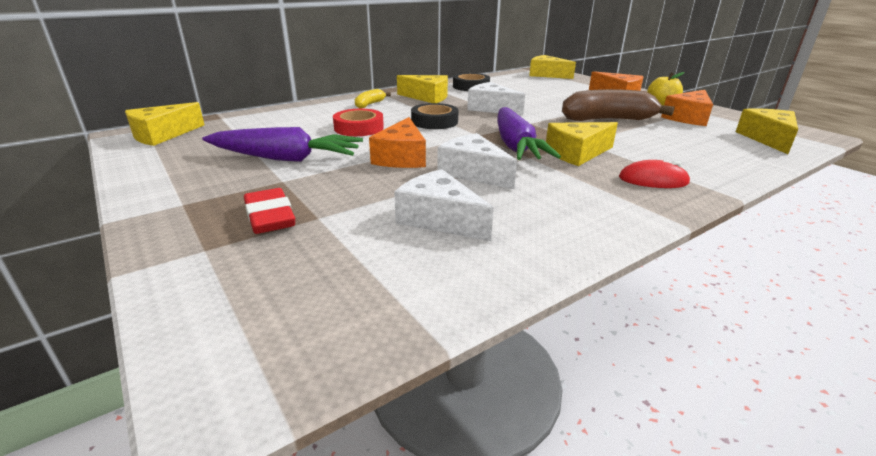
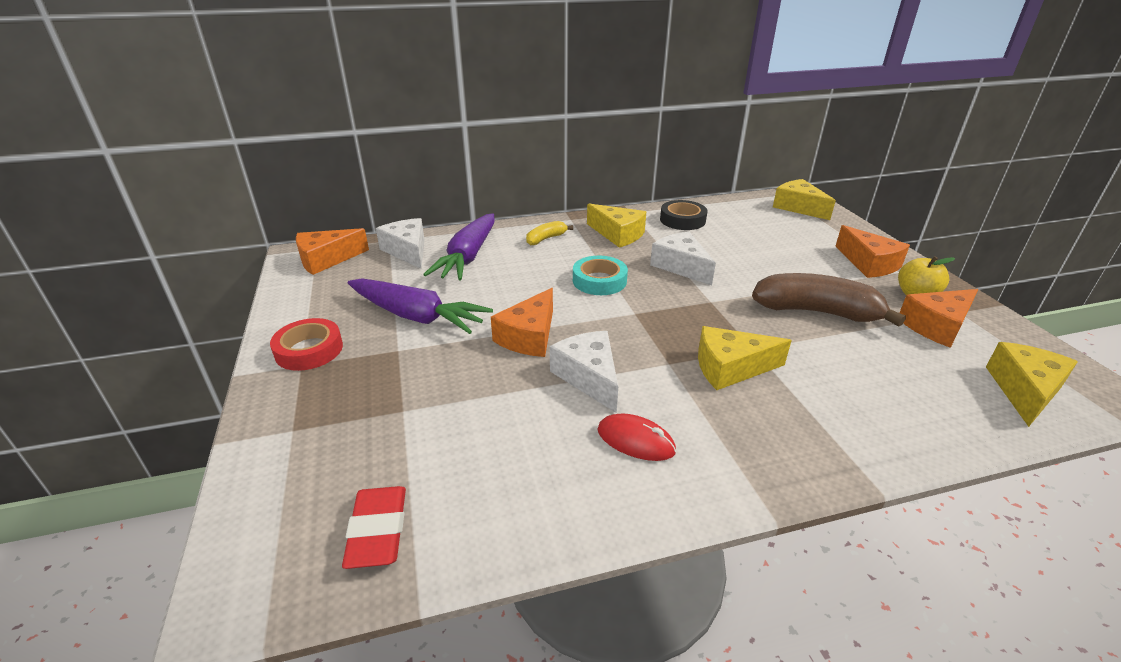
camera: 20 degrees right, 5 degrees up
yellow cheese [125,102,204,146] -> orange cheese [296,228,369,275]
red eraser [244,188,295,234] -> red eraser moved to [342,486,406,569]
red tape [333,109,384,136] -> red tape moved to [270,318,343,371]
white cheese [394,169,494,241] -> white cheese moved to [376,218,424,269]
black tape [411,103,459,129] -> turquoise tape [573,256,628,295]
purple carrot [497,107,561,160] -> purple carrot moved to [423,213,495,281]
red mouse [619,160,690,188] -> red mouse moved to [597,413,676,461]

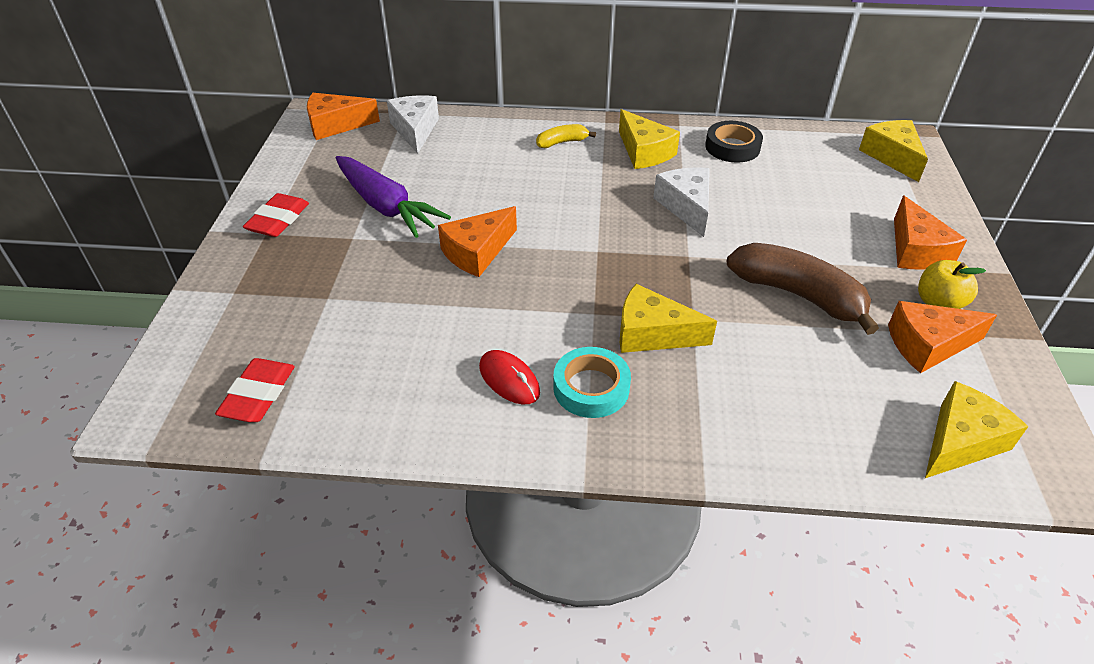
camera: 20 degrees right, 10 degrees up
red tape [270,318,343,371] -> red eraser [243,193,309,237]
purple carrot [423,213,495,281] -> none
white cheese [550,331,618,413] -> none
turquoise tape [573,256,628,295] -> turquoise tape moved to [553,347,631,418]

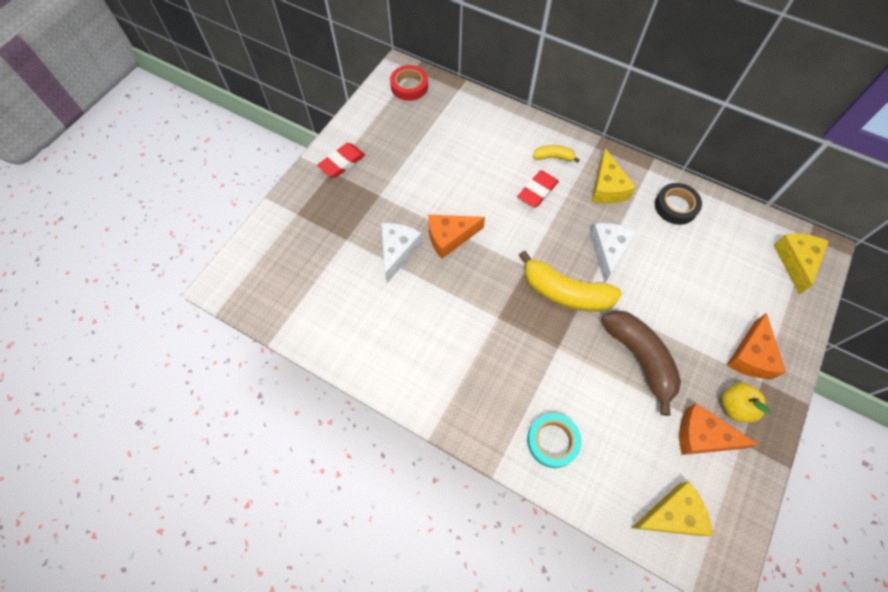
camera: 25 degrees right, 20 degrees up
red eraser [215,358,295,422] -> red eraser moved to [517,170,559,207]
orange cheese [307,93,380,140] -> red tape [390,65,428,101]
purple carrot [336,156,451,238] -> none
white cheese [387,95,439,154] -> white cheese moved to [381,223,422,283]
red mouse [479,350,540,405] -> none
turquoise tape [553,347,631,418] -> turquoise tape moved to [527,413,582,468]
yellow cheese [620,284,717,353] -> none
none -> yellow banana [519,251,622,312]

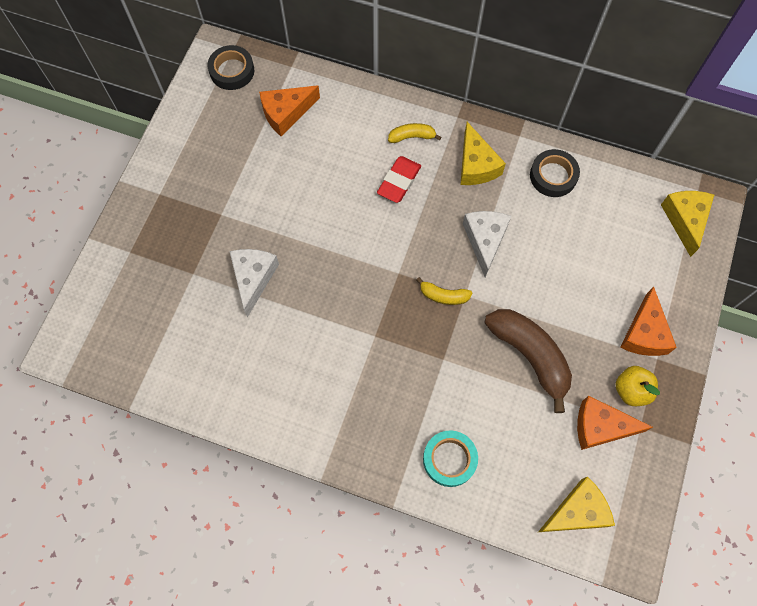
camera: 10 degrees left, 5 degrees up
red eraser [317,143,365,178] -> none
red tape [390,65,428,101] -> black tape [208,45,254,90]
orange cheese [428,215,485,259] -> orange cheese moved to [259,85,320,136]
yellow banana [519,251,622,312] -> yellow banana [416,277,472,305], size x0.49

